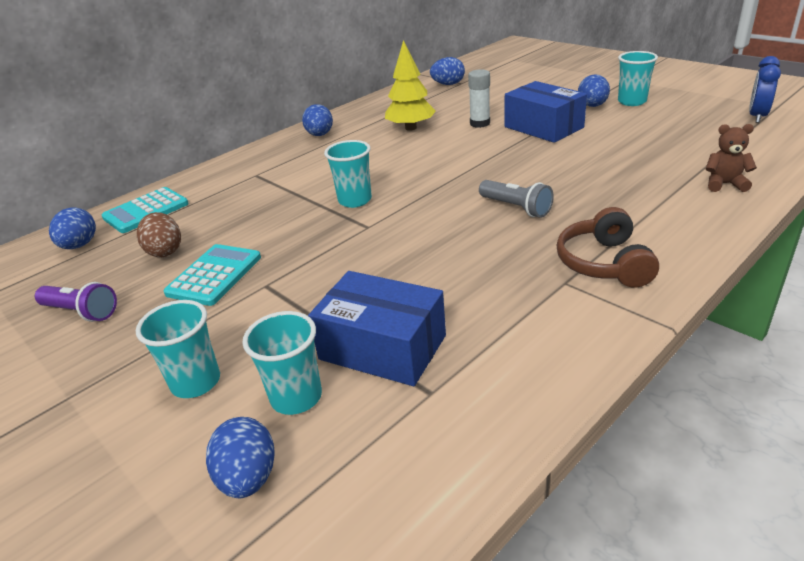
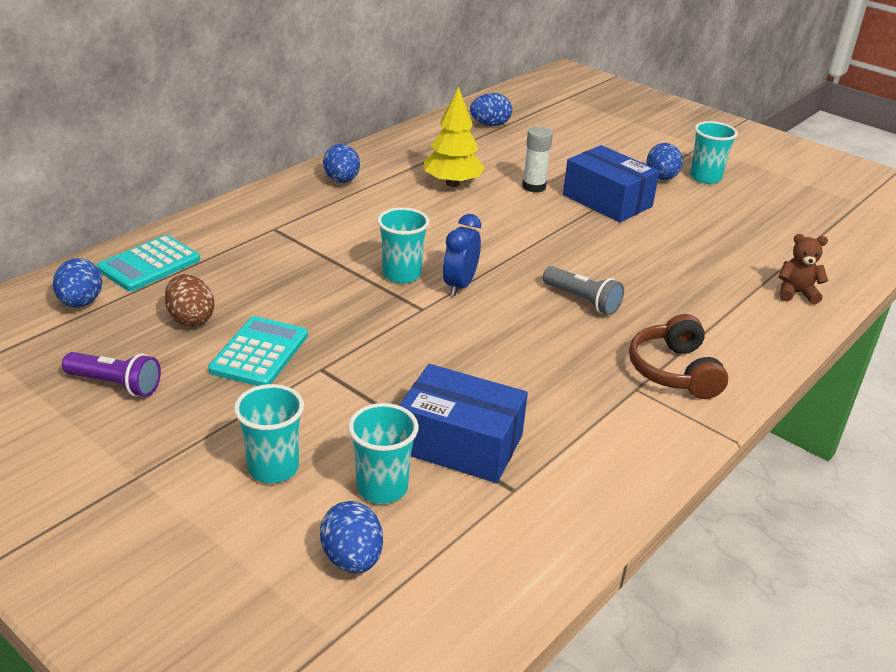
camera: 10 degrees left, 0 degrees up
blue clock [749,56,781,123] -> blue clock moved to [443,214,481,296]

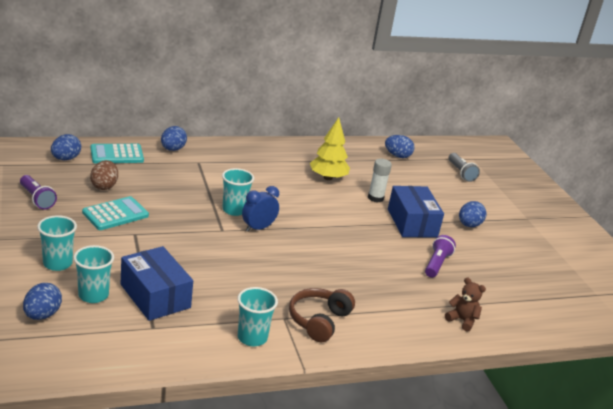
camera: 30 degrees right, 5 degrees down
blue egg [323,144,360,183] -> blue egg moved to [161,126,187,151]
grey flashlight [543,266,624,315] -> grey flashlight moved to [449,153,480,182]
turquoise cup [690,121,738,184] -> turquoise cup moved to [237,287,278,346]
none -> purple flashlight [425,235,456,278]

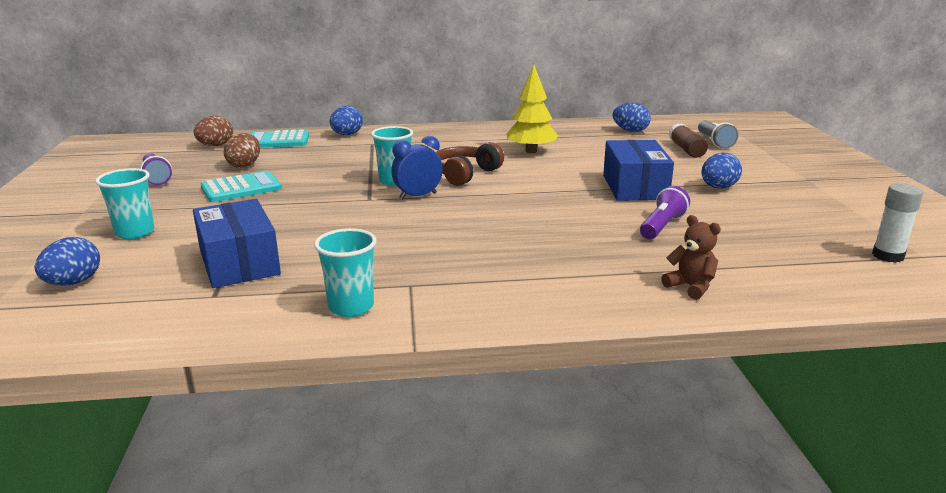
camera: 15 degrees right, 5 degrees down
blue egg [51,134,81,160] -> brown egg [194,116,233,146]
turquoise cup [73,245,114,303] -> none
brown headphones [289,288,355,342] -> brown headphones moved to [436,142,504,186]
white glue stick [368,159,392,203] -> white glue stick moved to [872,183,923,263]
none -> brown glue stick [668,123,708,158]

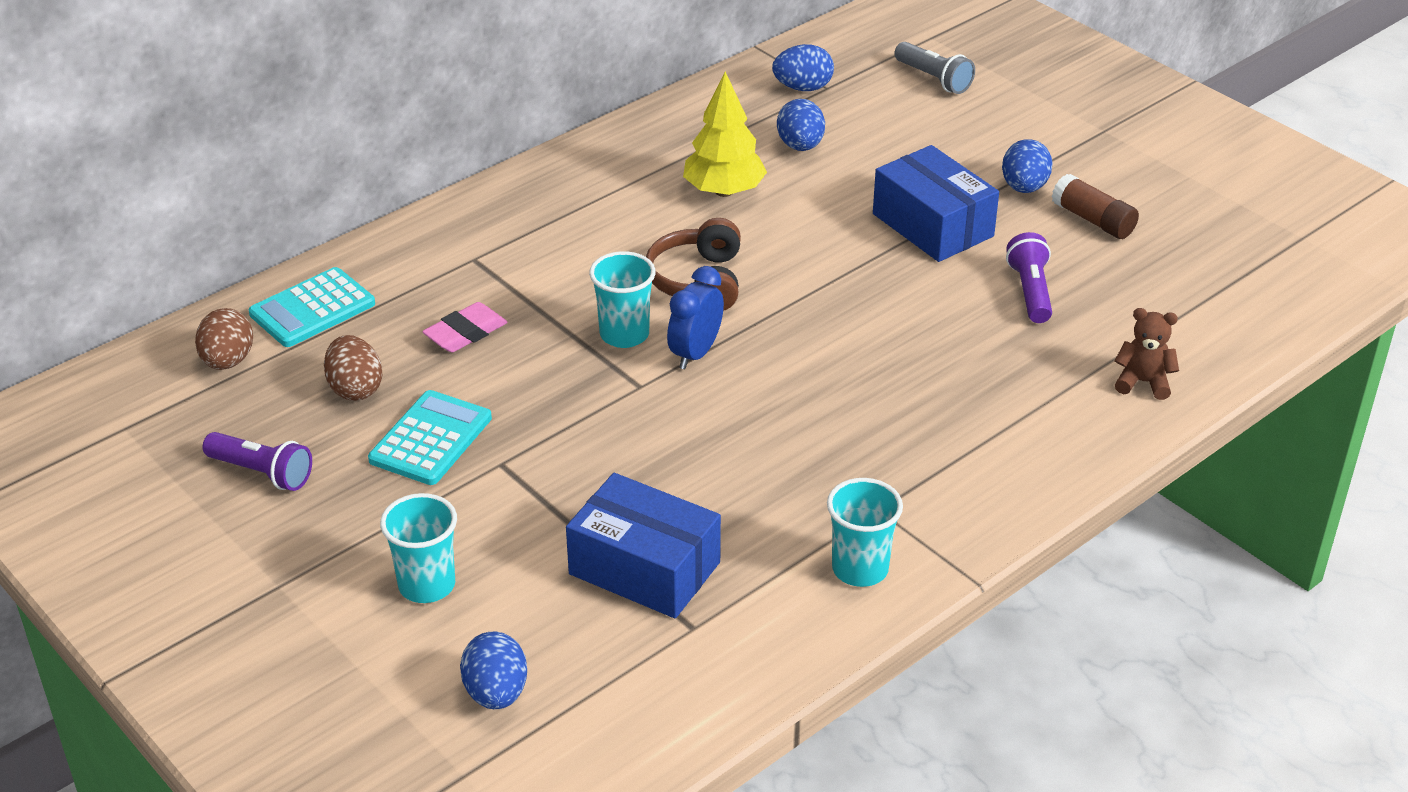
camera: 35 degrees left, 15 degrees up
blue egg [330,106,363,135] -> blue egg moved to [777,99,825,151]
brown glue stick [668,123,708,158] -> brown glue stick moved to [1052,174,1139,239]
white glue stick [872,183,923,263] -> none
none -> pink eraser [422,302,508,352]

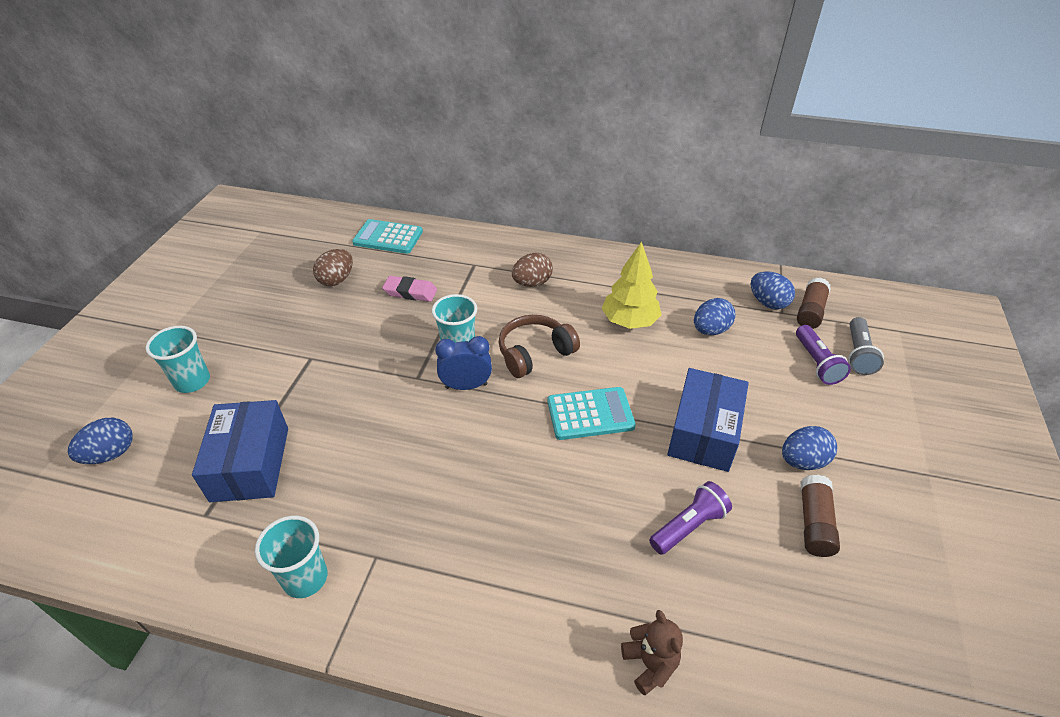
camera: 55 degrees right, 5 degrees up
brown egg [195,308,253,370] -> brown egg moved to [512,253,553,287]
purple flashlight [202,432,312,491] -> purple flashlight moved to [796,325,851,385]
turquoise calculator [368,390,492,485] -> turquoise calculator moved to [547,387,636,440]
none -> brown glue stick [797,277,831,329]

